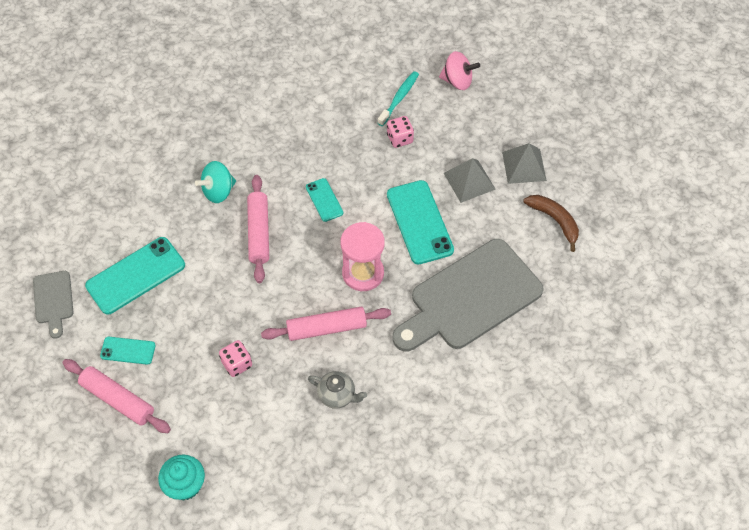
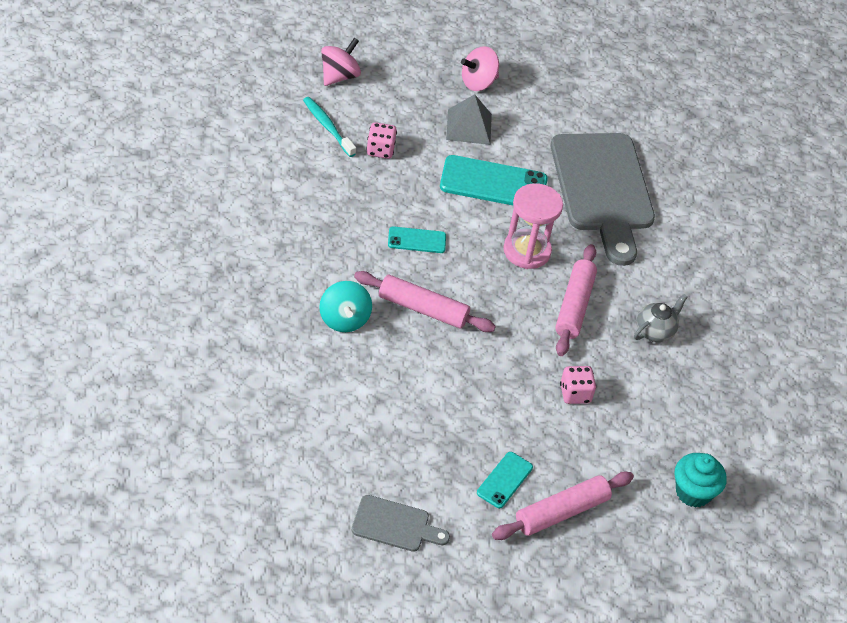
camera: 70 degrees left, 10 degrees down
turquoise phone [85,237,185,315] -> none
grey pyramid [502,143,547,184] -> pink spinning top [461,46,499,91]
brown banana [524,195,579,252] -> none

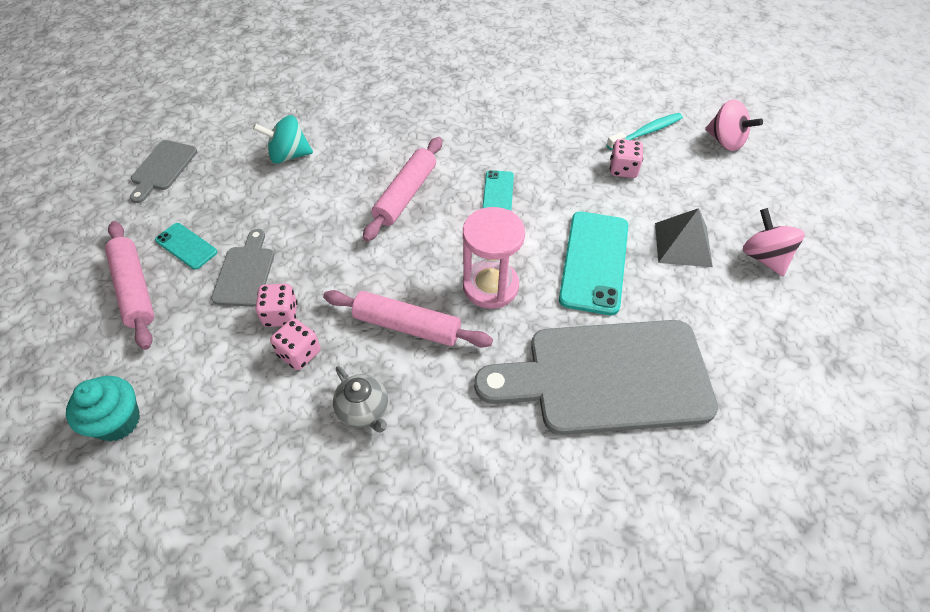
camera: 100 degrees right, 5 degrees up
turquoise spinning top [319,281,372,332] -> turquoise spinning top moved to [253,115,313,164]
none -> grey cutting board [211,229,274,307]
none -> pink dice [270,318,321,370]

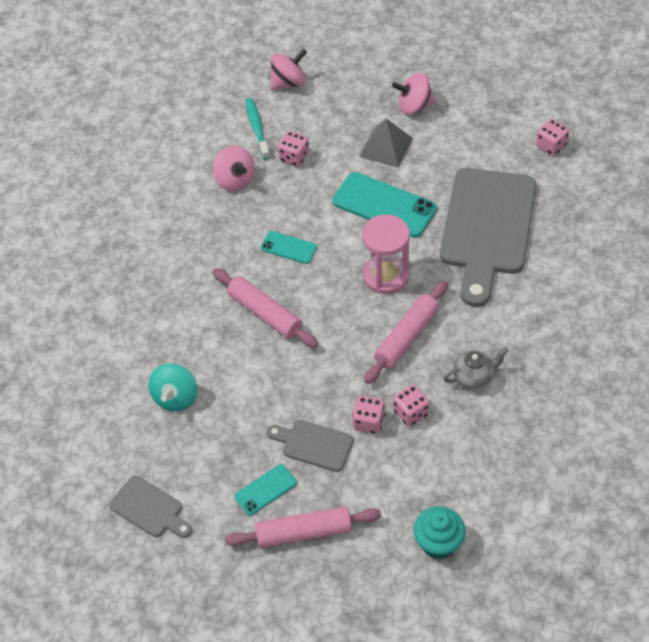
camera: 70 degrees left, 0 degrees up
none -> pink spinning top [213,146,255,191]
none -> pink dice [536,119,569,156]

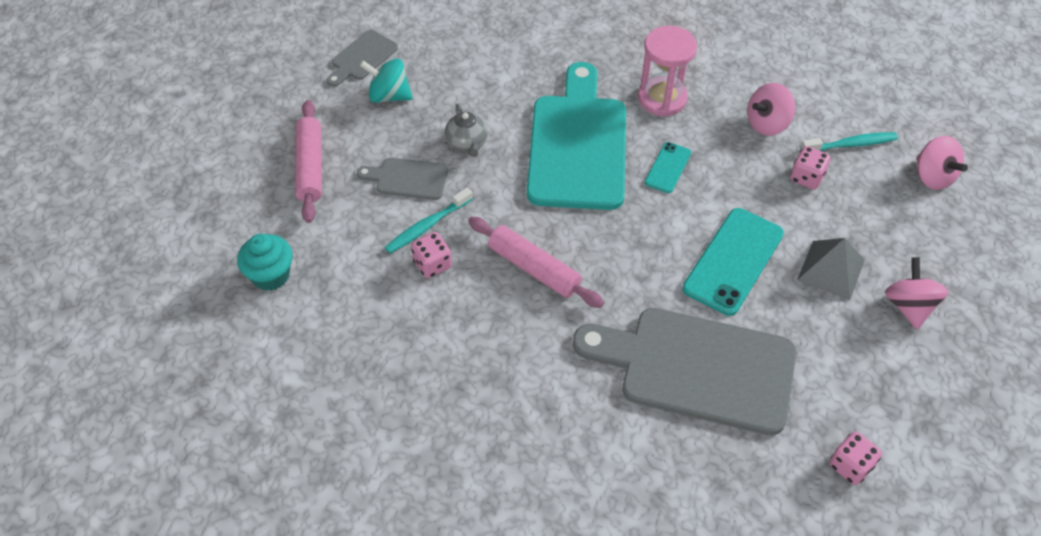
camera: 90 degrees right, 0 degrees up
turquoise spinning top [148,364,197,411] -> turquoise spinning top moved to [359,59,413,103]
pink rolling pin [212,268,318,348] -> turquoise cutting board [527,62,626,210]
turquoise phone [234,464,297,516] -> none
grey cutting board [267,420,354,472] -> grey cutting board turned 105 degrees counterclockwise [357,158,448,200]
pink dice [352,396,385,434] -> turquoise toothbrush [385,187,473,253]
pink hourglass [362,214,410,294] -> pink hourglass moved to [638,26,697,117]
grey teapot [443,347,508,389] -> grey teapot moved to [445,104,488,157]

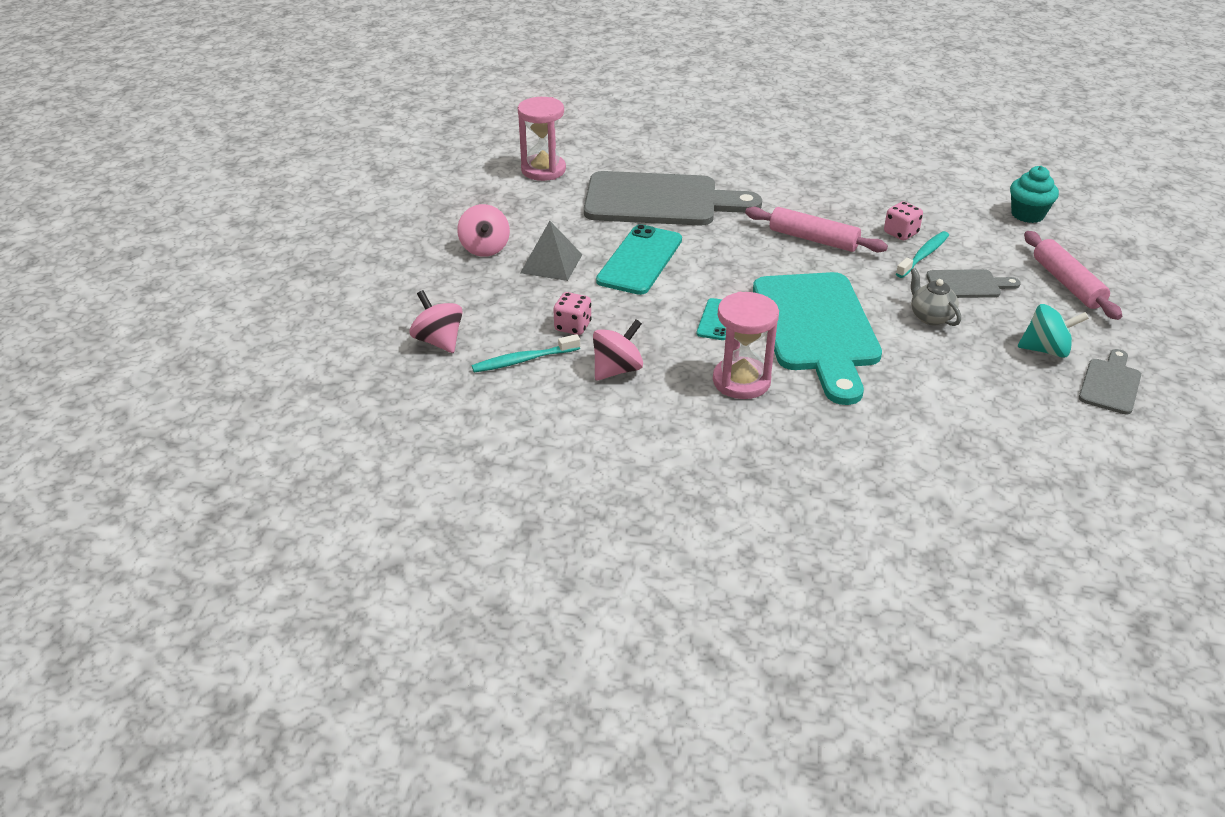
camera: 170 degrees right, 15 degrees down
pink dice [829,431,882,485] -> pink hourglass [518,97,566,181]

